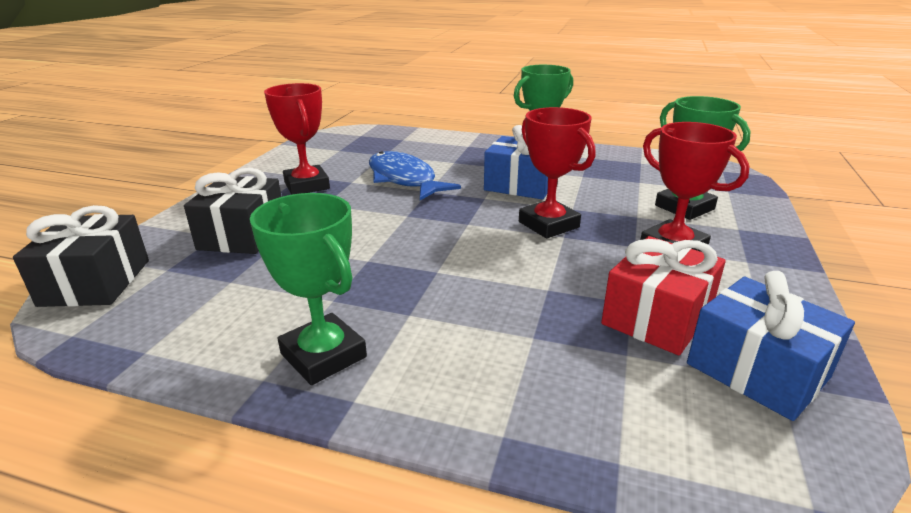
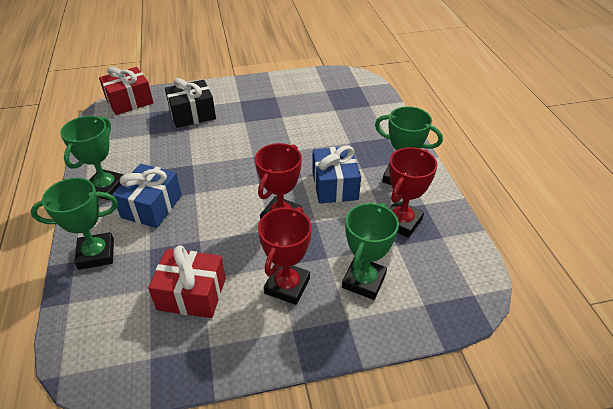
camera: 60 degrees right, 15 degrees up
black gift [13,205,149,307] -> red gift [99,67,154,115]
red trophy [264,83,330,195] -> red trophy moved to [389,147,438,238]
blue fish [369,151,461,200] -> none
blue gift [687,271,855,421] -> blue gift moved to [112,164,182,228]
none -> green trophy [31,178,118,270]

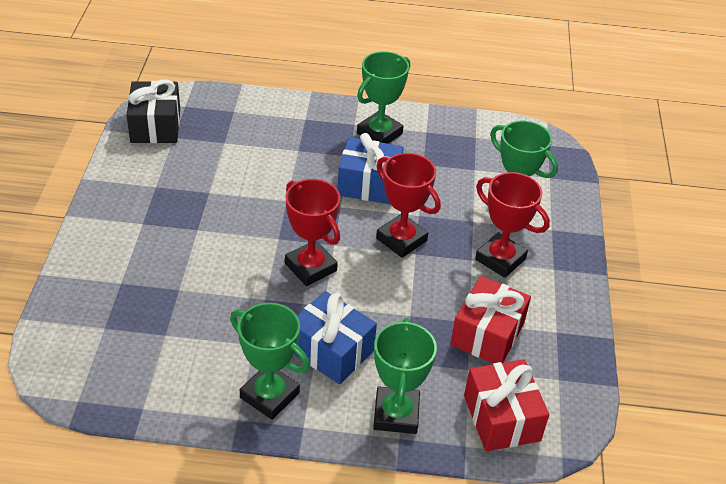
camera: 75 degrees left, 0 degrees up
red gift [99,67,154,115] -> red gift moved to [464,359,549,451]
black gift [165,78,216,128] -> black gift moved to [127,80,180,143]
red trophy [389,147,438,238] -> red trophy moved to [285,179,340,286]

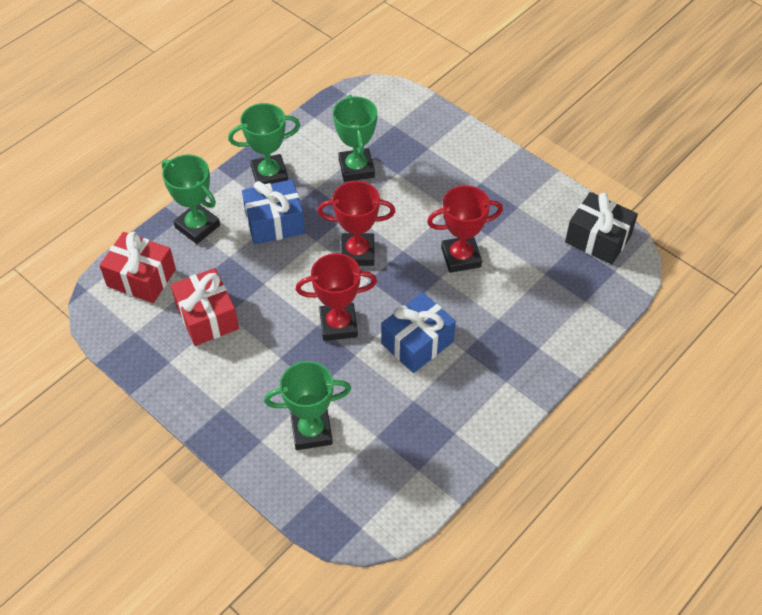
camera: 130 degrees right, 10 degrees up
green trophy [357,51,410,144] -> green trophy moved to [333,95,377,182]
red trophy [475,172,550,278] -> red trophy moved to [427,185,503,273]

